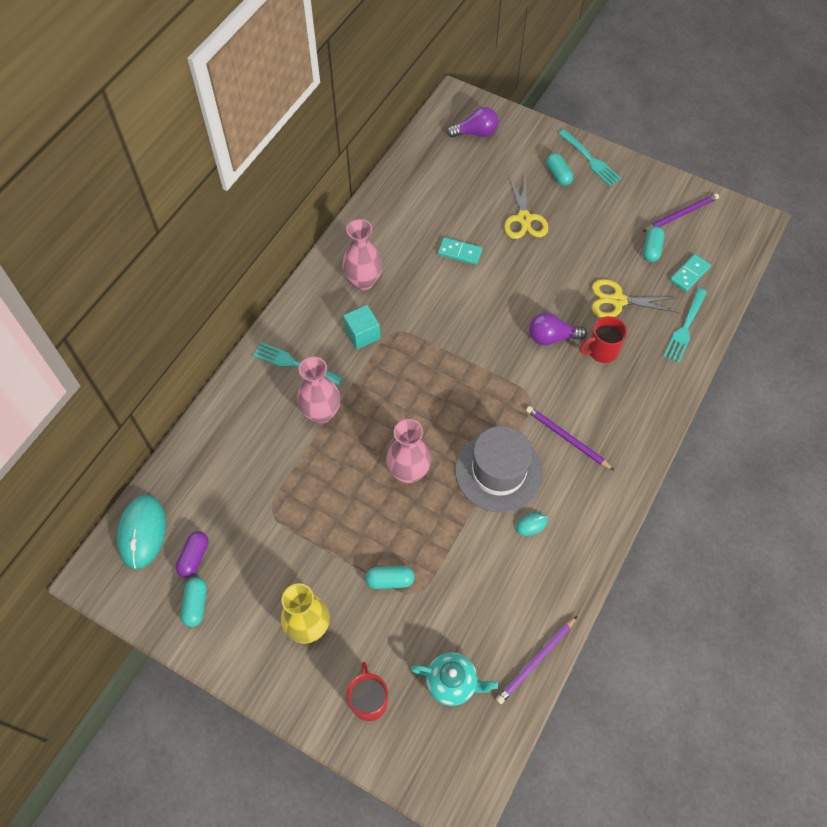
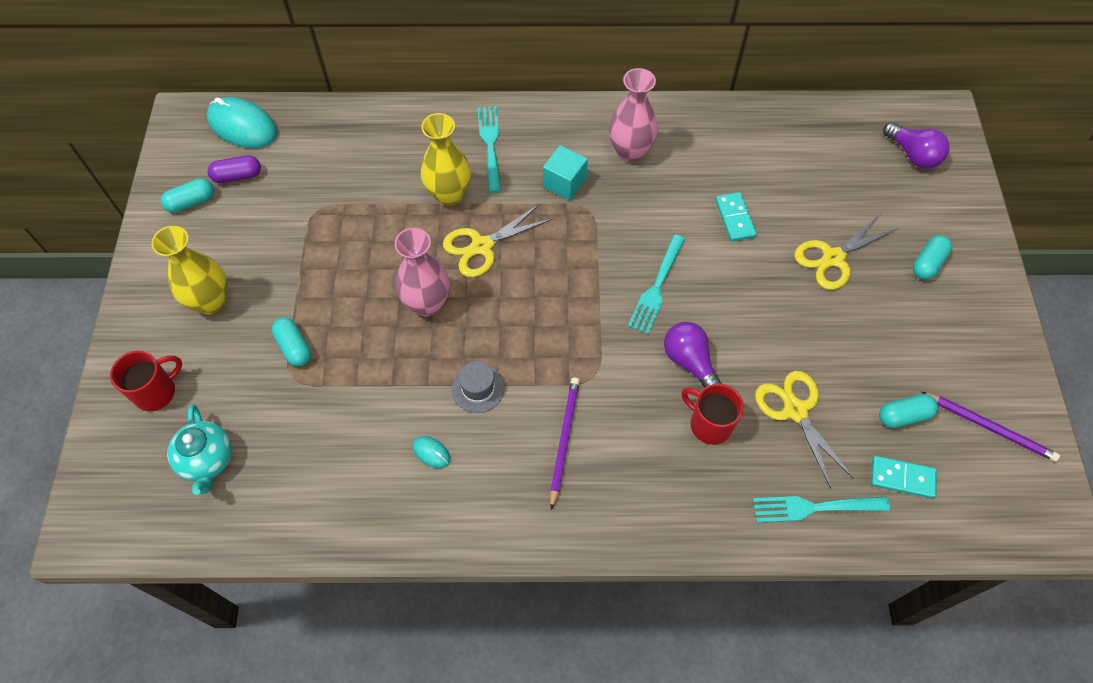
camera: 60 degrees right, 0 degrees up
turquoise mouse [117,495,166,569] -> turquoise mouse turned 60 degrees clockwise [207,97,277,148]
pink vase [297,356,340,423] -> yellow vase [420,113,471,206]
grey hat [455,426,543,512] -> grey hat [452,361,505,413], size x0.48
purple pencil [496,616,577,704] -> none
turquoise fork [558,129,621,186] -> turquoise fork moved to [628,235,685,335]
none -> yellow scissors [443,204,552,277]

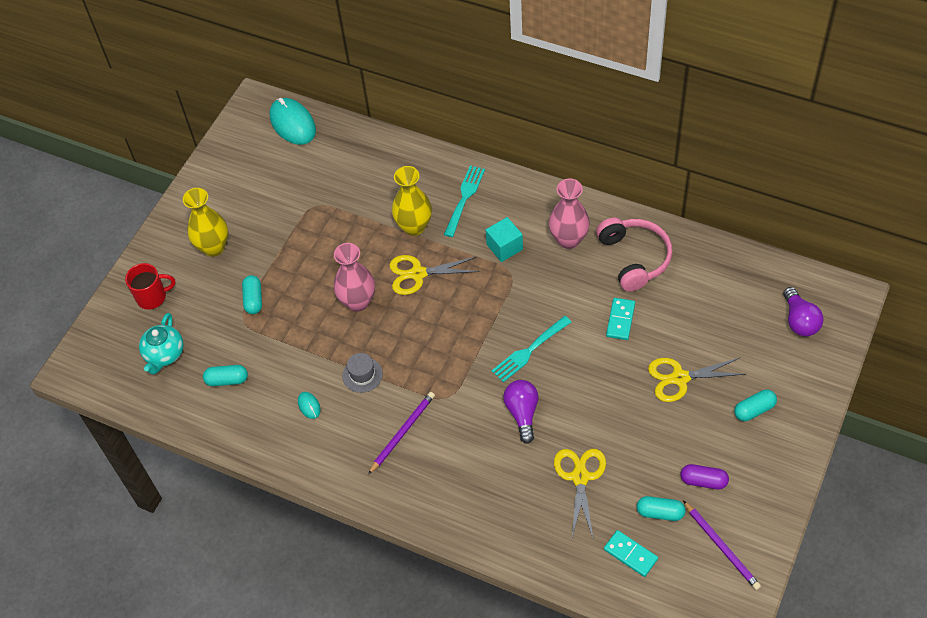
camera: 30 degrees right, 5 degrees down
turquoise capsule [161,178,214,213] -> turquoise capsule moved to [203,365,248,386]
purple capsule [207,155,261,183] -> purple capsule moved to [681,464,729,489]
red mug [682,384,744,445] -> none
turquoise fork [753,496,890,523] -> none
none -> pink headphones [596,218,672,292]

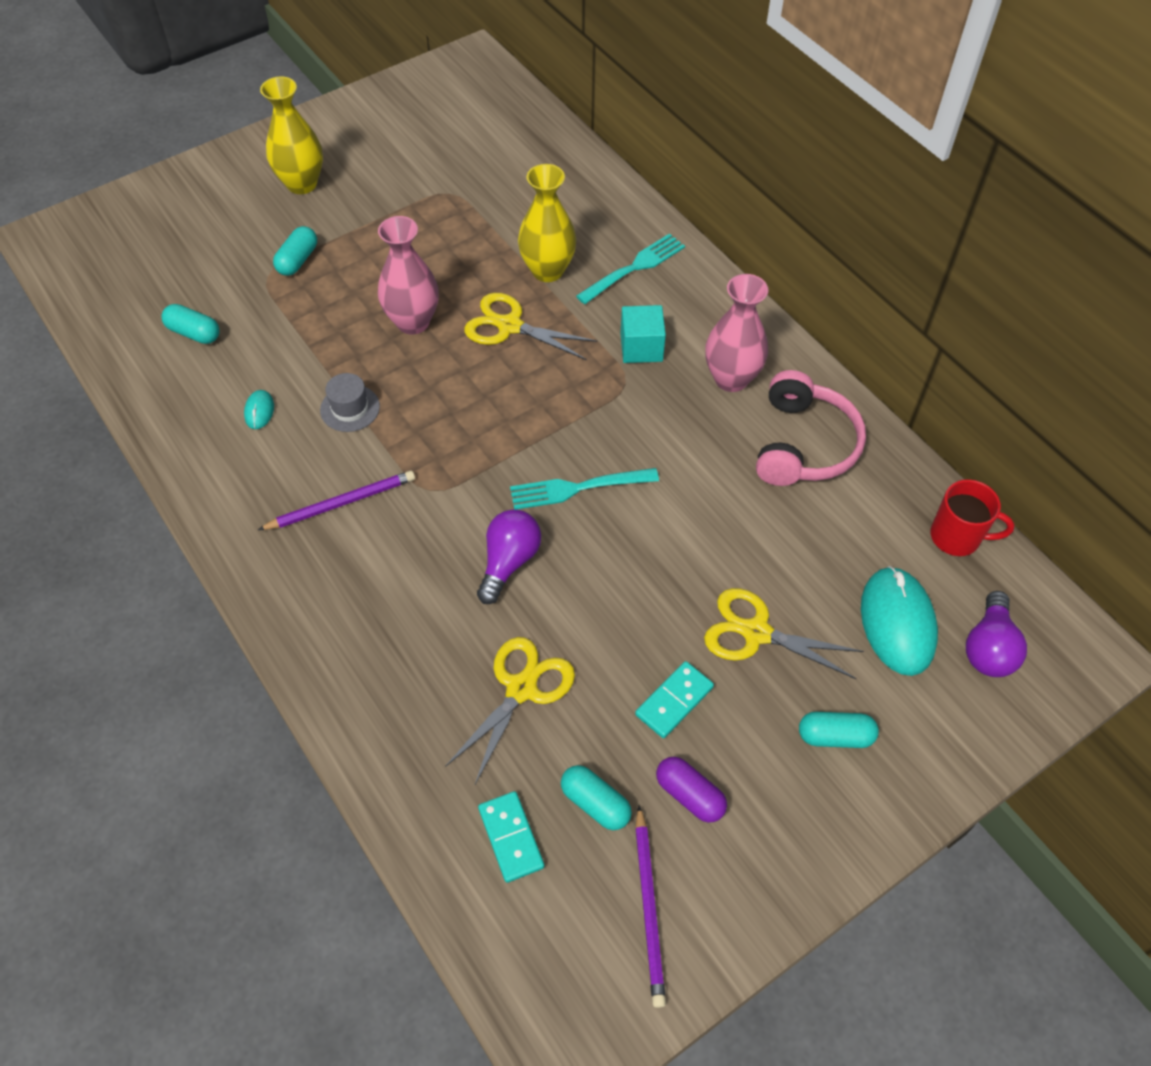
camera: 25 degrees right, 0 degrees up
red mug [125,263,175,309] -> red mug moved to [931,479,1015,556]
turquoise teapot [139,313,183,374] -> none
turquoise mouse [270,98,316,145] -> turquoise mouse moved to [861,566,938,676]
turquoise domino [606,298,635,340] -> turquoise domino moved to [635,661,714,738]

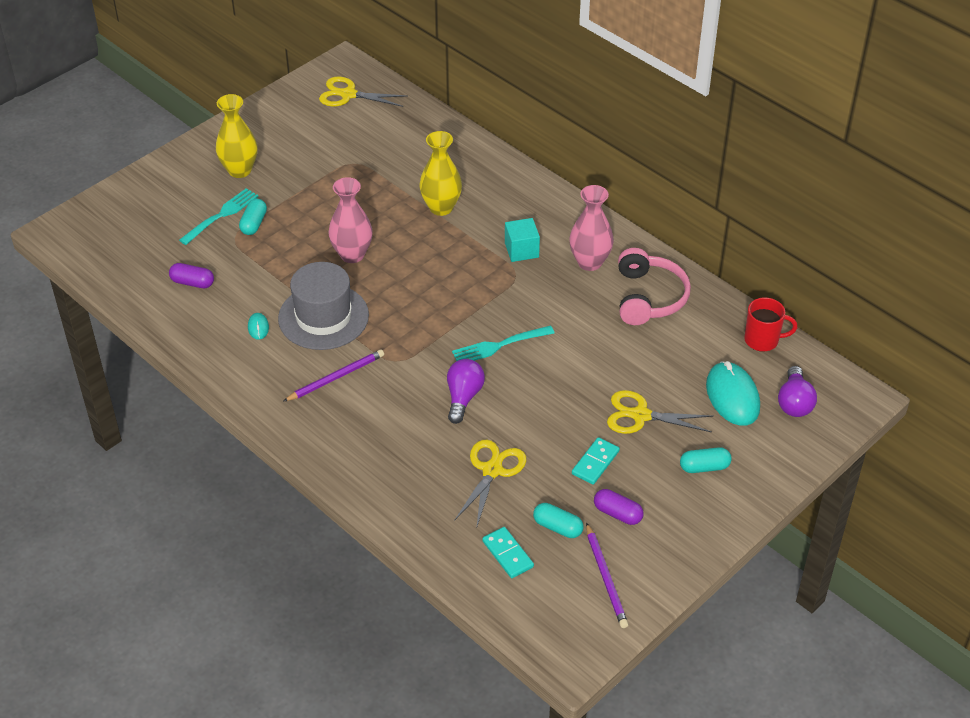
camera: 10 degrees left, 10 degrees down
turquoise capsule [162,304,220,344] -> purple capsule [169,263,214,288]
grey hat [320,373,380,432] -> grey hat [278,262,369,350], size x2.10
yellow scissors [464,293,597,360] -> yellow scissors moved to [319,76,407,107]
turquoise fork [576,233,685,304] -> turquoise fork moved to [179,188,259,245]

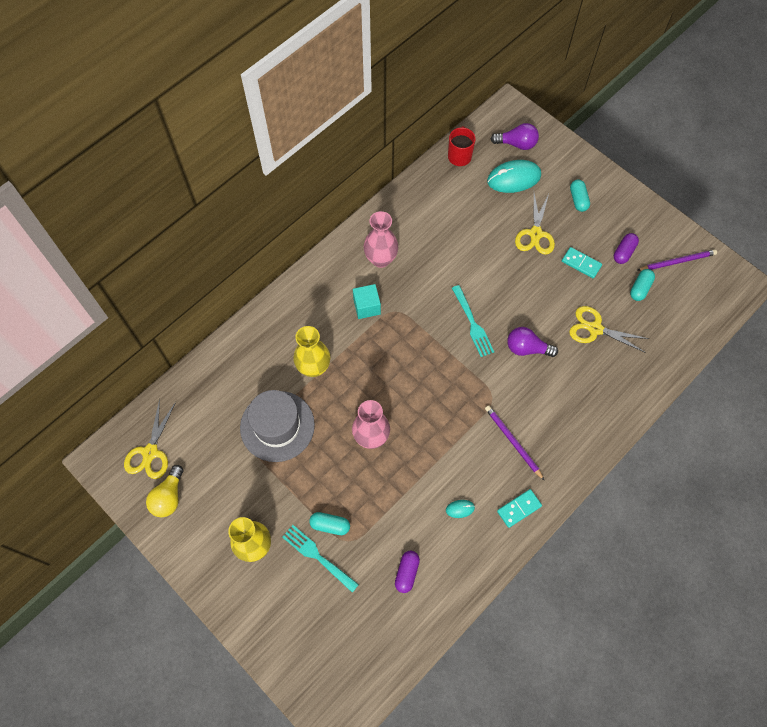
camera: 90 degrees left, 20 degrees up
grey hat [278,262,369,350] -> grey hat moved to [240,390,315,462]
turquoise domino [482,527,534,578] -> turquoise domino moved to [497,489,542,528]
pink headphones [618,248,691,325] -> none
none -> yellow light bulb [146,465,183,517]

